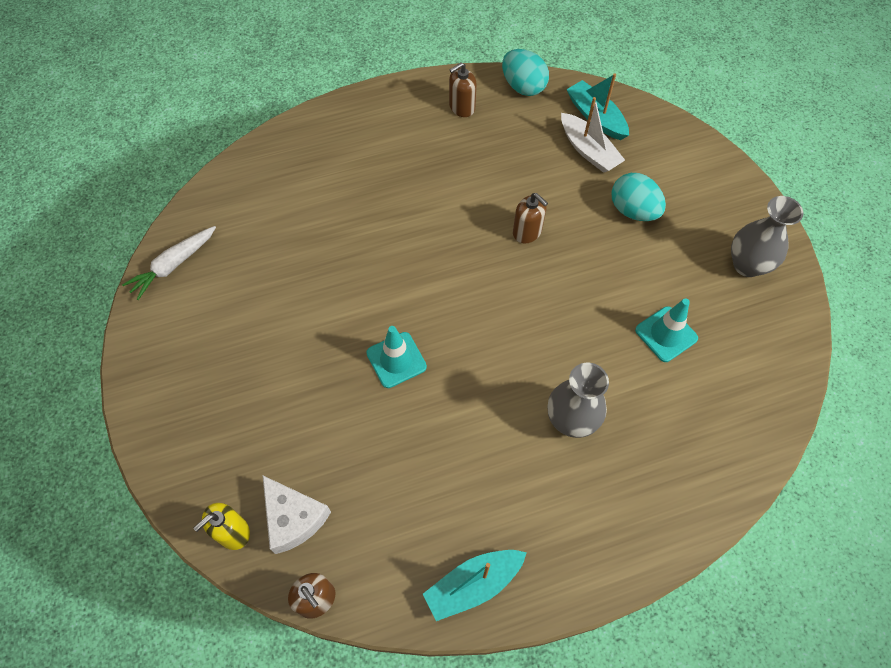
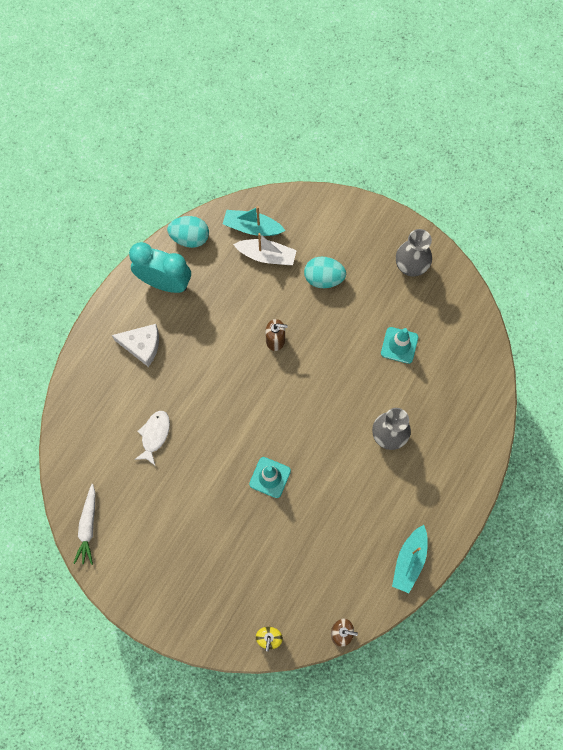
camera: 40 degrees left, 10 degrees up
white cheese [262,475,331,554] -> white cheese moved to [112,324,159,367]
brown soap dispenser [449,62,477,117] -> turquoise clock [129,242,191,293]
none -> white fish [134,411,170,465]

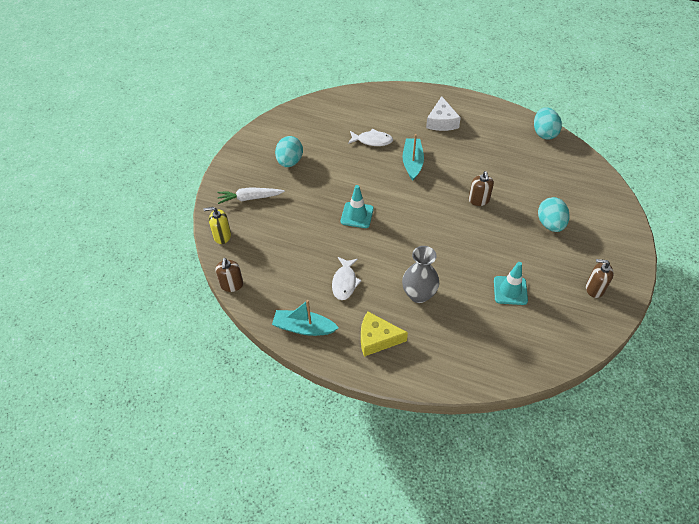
camera: 80 degrees right, 20 degrees down
white carrot [73,484,95,565] -> white carrot moved to [217,187,285,204]
turquoise clock [129,242,191,293] -> none
turquoise boat [223,206,286,236] -> turquoise boat moved to [402,134,424,181]
white boat [233,233,297,265] -> none
grey vase [396,229,432,276] -> brown soap dispenser [586,259,614,298]
none -> turquoise egg [275,136,303,167]
none -> white fish [332,257,362,300]
none -> yellow cheese [361,311,408,357]

